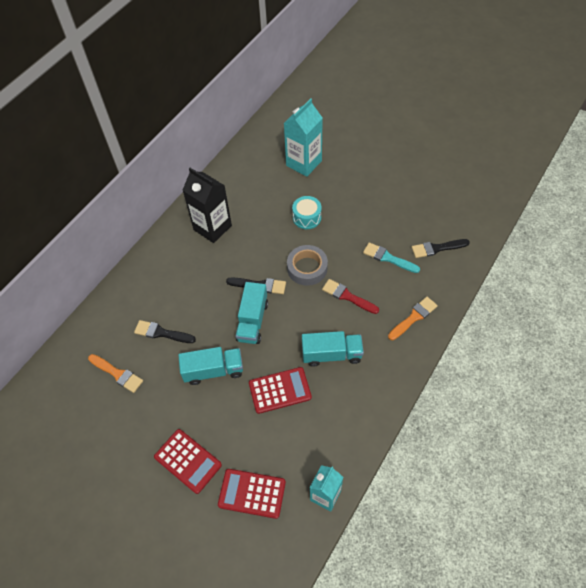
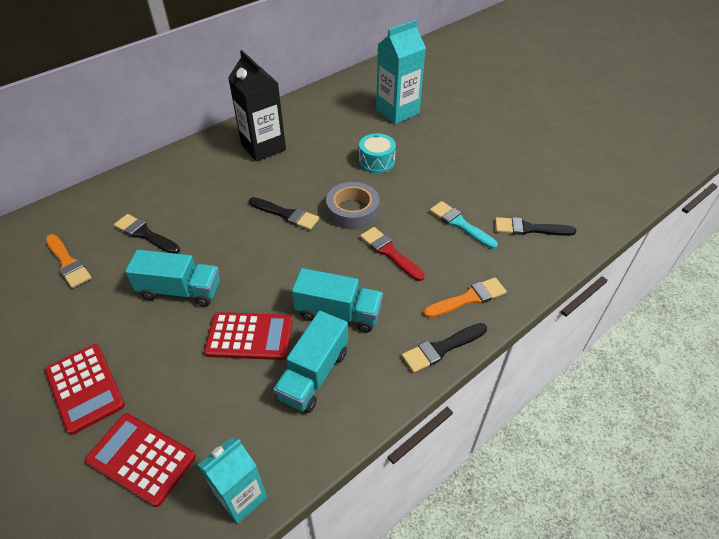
camera: 15 degrees right, 10 degrees down
turquoise truck [235,282,268,344] -> turquoise truck moved to [273,311,348,413]
none -> black brush [402,323,487,373]

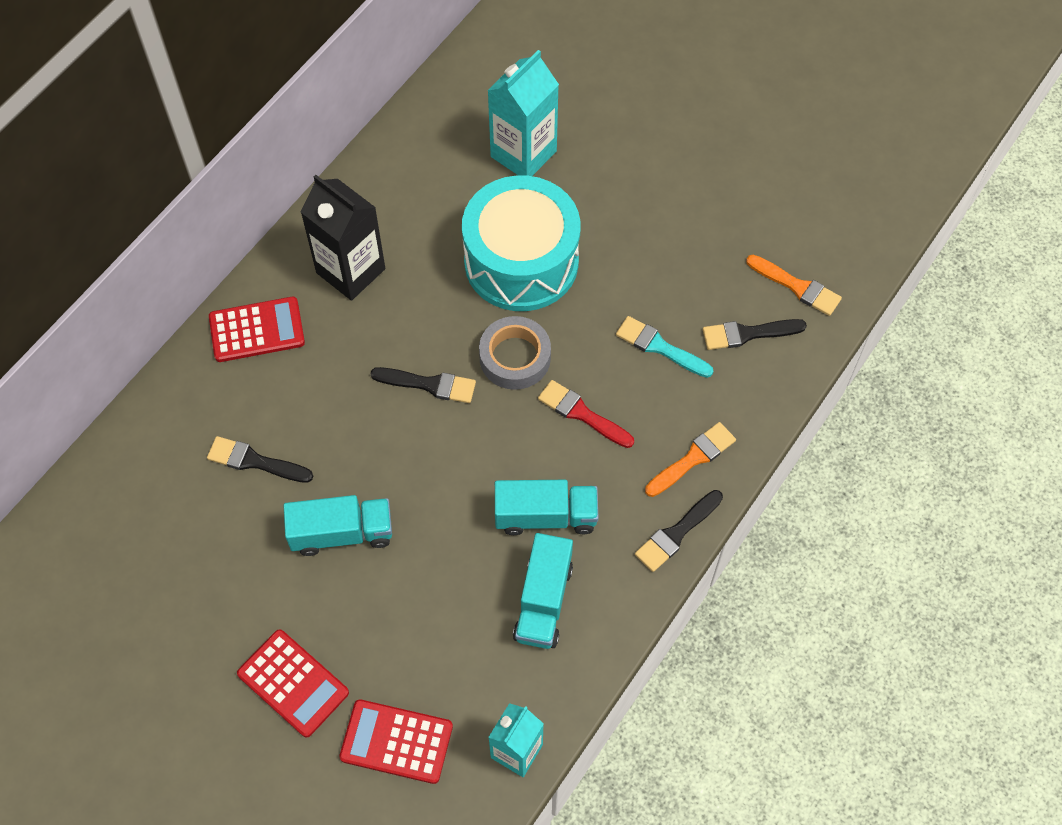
camera: 15 degrees left, 15 degrees up
orange brush [46,234,92,288] -> orange brush moved to [746,255,842,316]
red calculator [204,312,293,360] -> red calculator moved to [209,296,305,362]
turquoise drum [359,133,396,173] -> turquoise drum [462,175,580,311], size x2.22

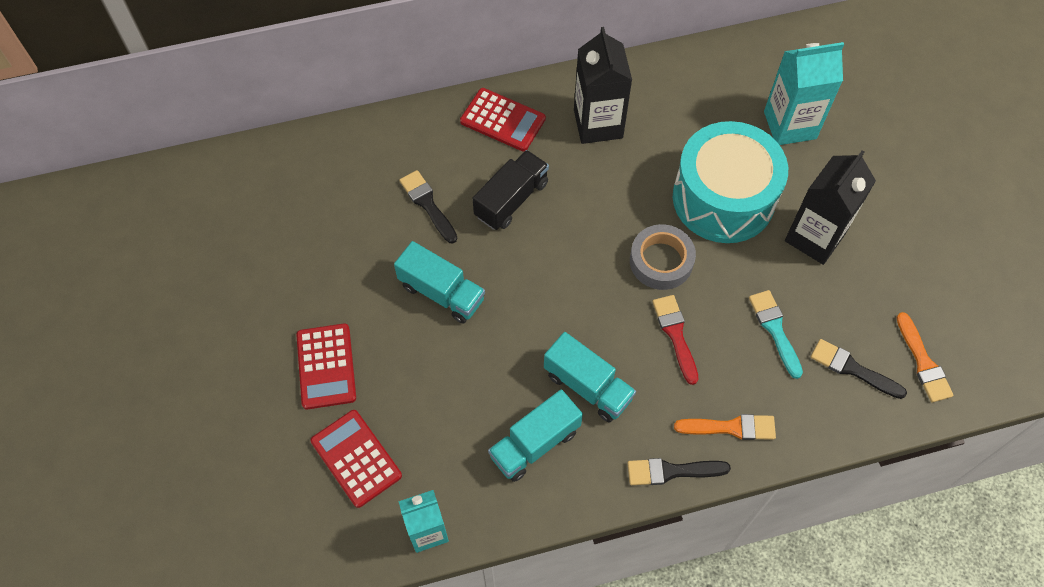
camera: 40 degrees right, 0 degrees up
black brush [370,367,476,403] -> none
none -> black truck [472,150,549,230]
none -> black carton [785,150,876,265]

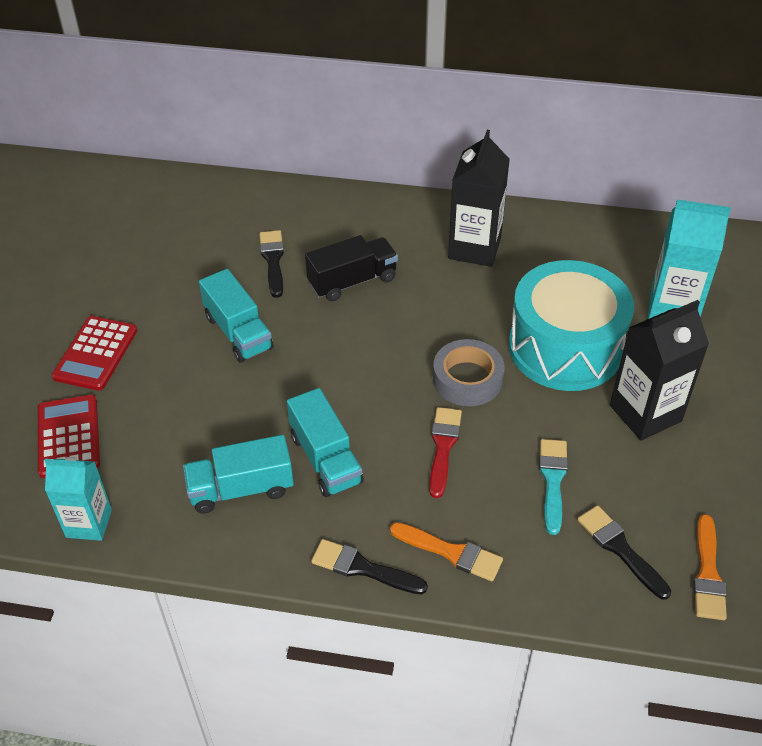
camera: 25 degrees right, 15 degrees down
red calculator [460,88,546,151] -> none

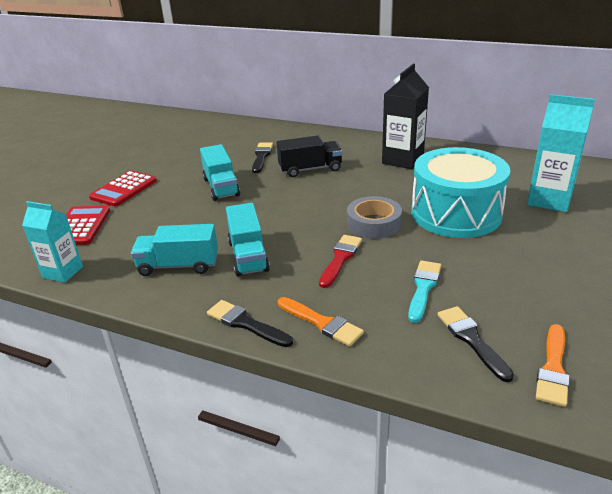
camera: 15 degrees right, 15 degrees down
black carton [610,300,709,441] -> none

